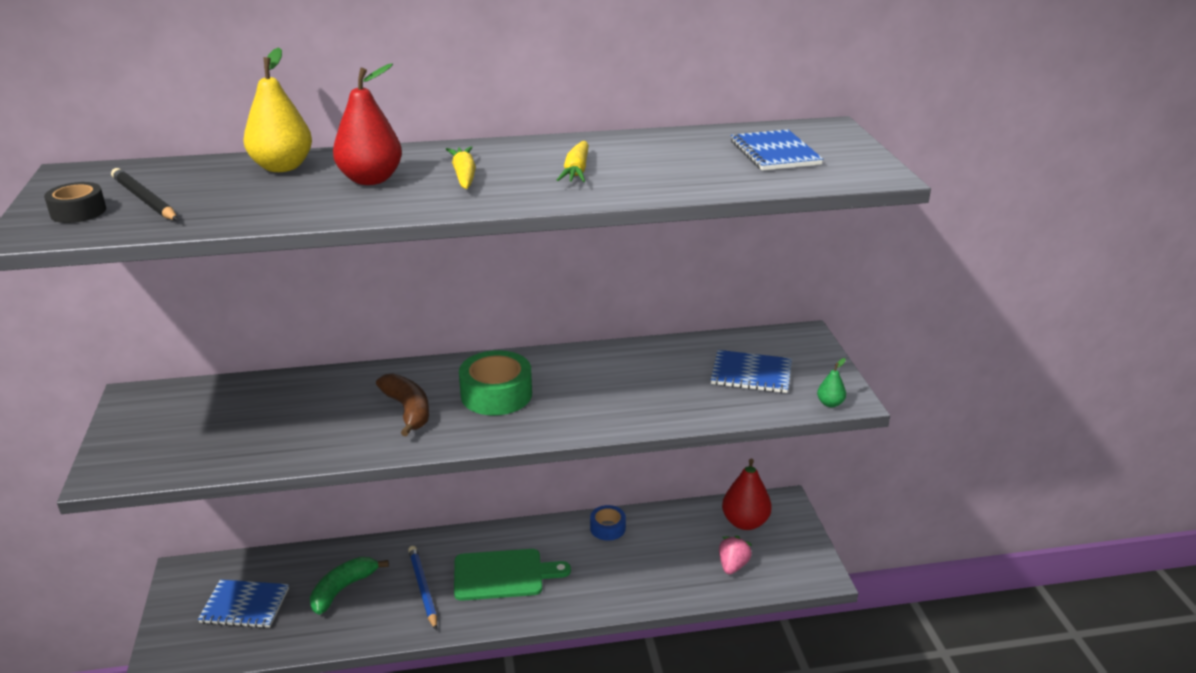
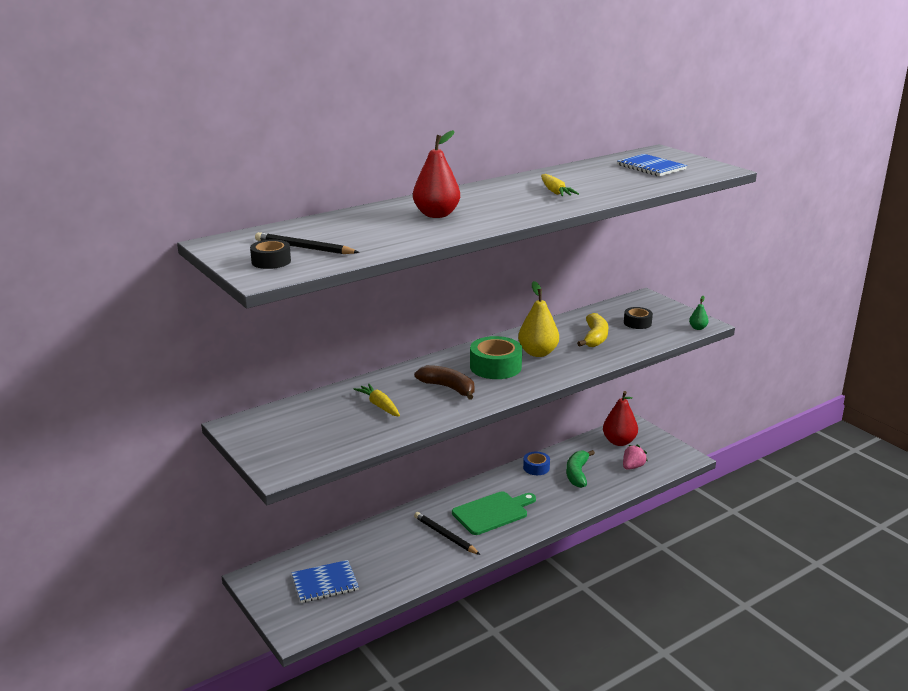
camera: 25 degrees left, 5 degrees down
yellow pear [243,47,312,172] -> yellow pear moved to [518,281,559,357]
green banana [310,557,389,615] -> green banana moved to [566,450,595,488]
blue pencil [408,546,437,630] -> black pencil [414,512,480,555]
yellow carrot [446,146,476,189] -> yellow carrot moved to [354,383,400,416]
blue notebook [711,350,792,393] -> black tape [624,307,653,329]
pink strawberry [719,536,752,575] -> pink strawberry turned 45 degrees clockwise [623,444,648,470]
none -> yellow banana [577,313,608,347]

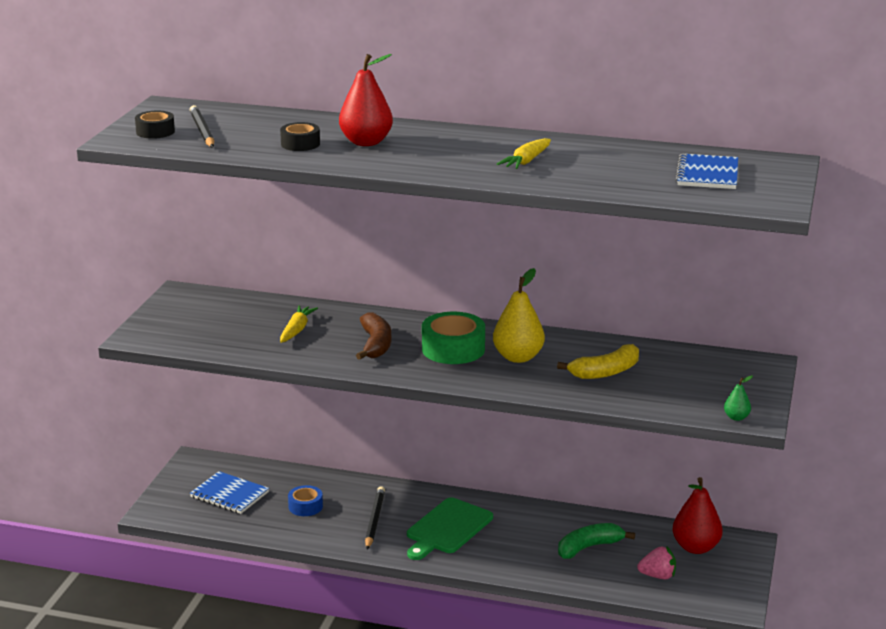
camera: 50 degrees right, 0 degrees up
green cutting board [452,491,536,535] -> green cutting board turned 105 degrees clockwise [407,497,493,560]
blue tape [523,452,550,475] -> blue tape moved to [288,485,323,516]
black tape [624,307,653,329] -> black tape moved to [280,122,320,151]

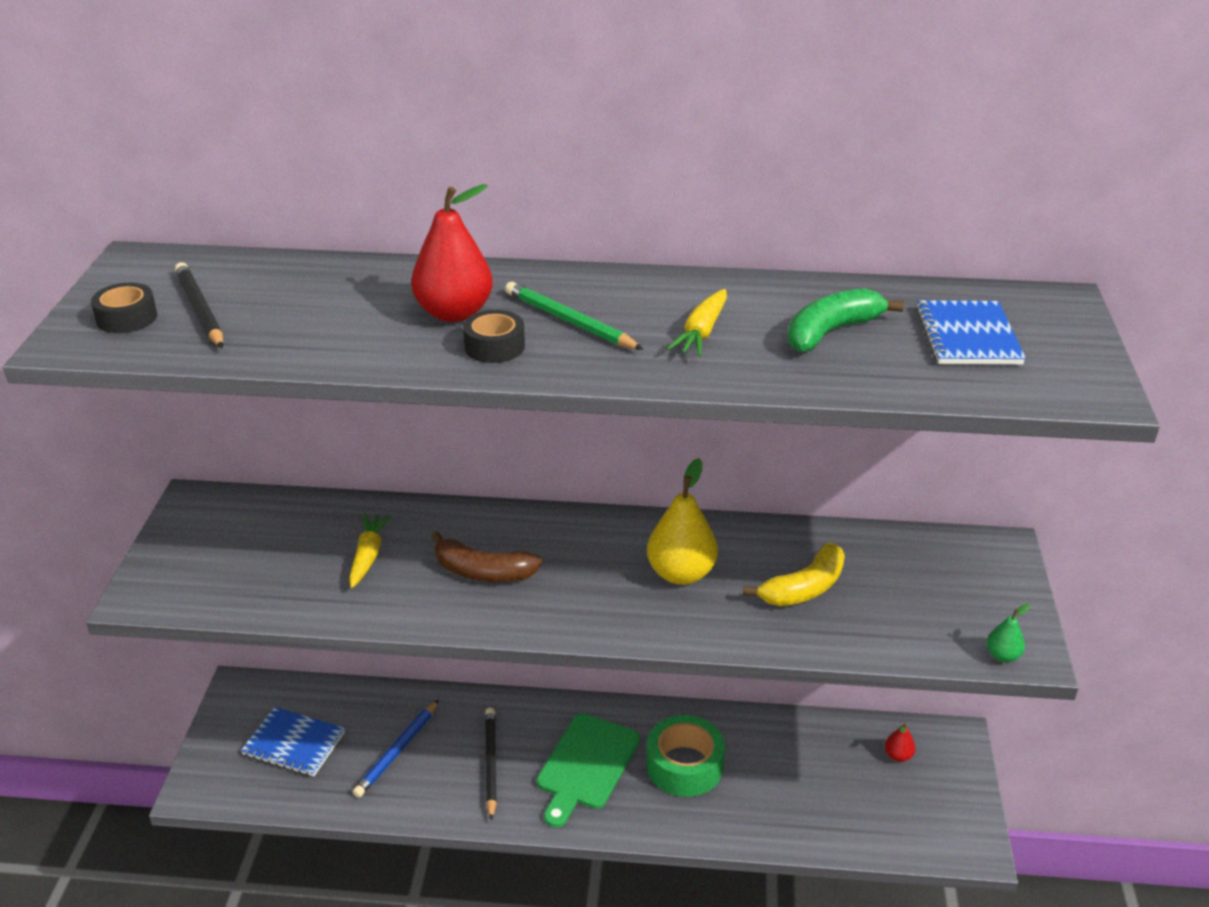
camera: 10 degrees left, 10 degrees up
black tape [280,122,320,151] -> black tape moved to [463,310,525,363]
blue tape [288,485,323,516] -> blue pencil [353,700,439,798]
brown banana [356,313,391,360] -> brown banana turned 120 degrees clockwise [431,531,542,582]
green tape [422,312,485,364] -> green tape moved to [647,715,725,797]
green banana [558,523,635,559] -> green banana moved to [788,288,904,352]
pink strawberry [637,547,676,579] -> none
red pear [672,477,723,554] -> red pear [885,722,915,762], size x0.48
none -> green pencil [505,282,644,350]

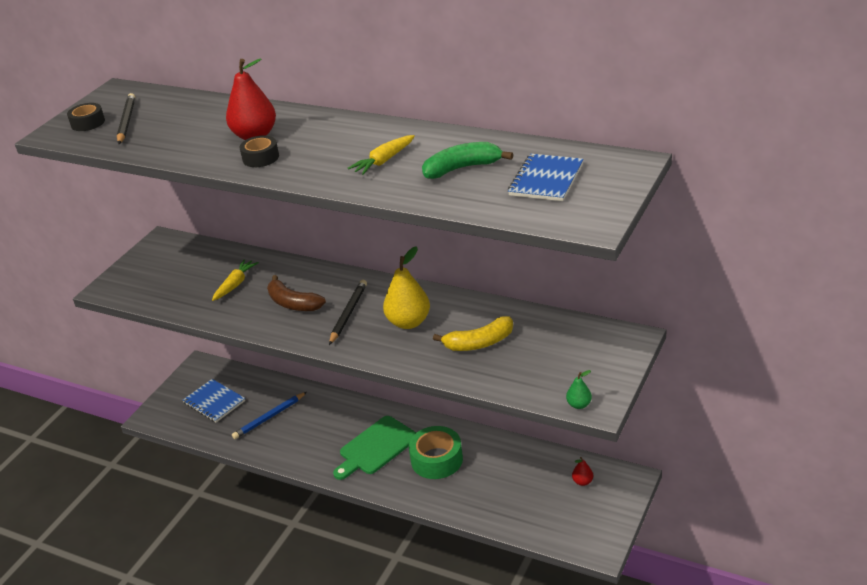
camera: 25 degrees right, 0 degrees up
black pencil [485,708,497,821] -> black pencil moved to [329,280,367,345]
green pencil [505,282,644,350] -> none

